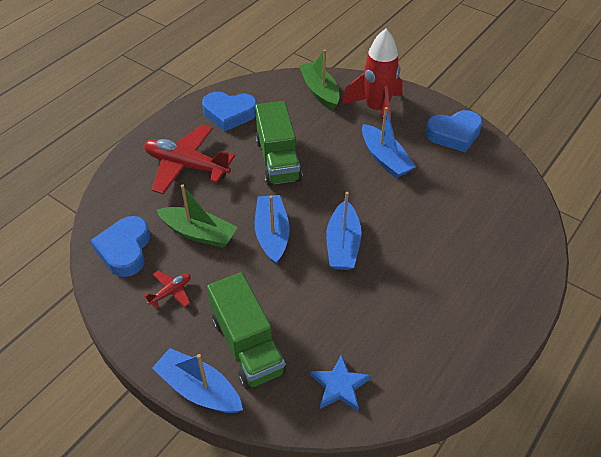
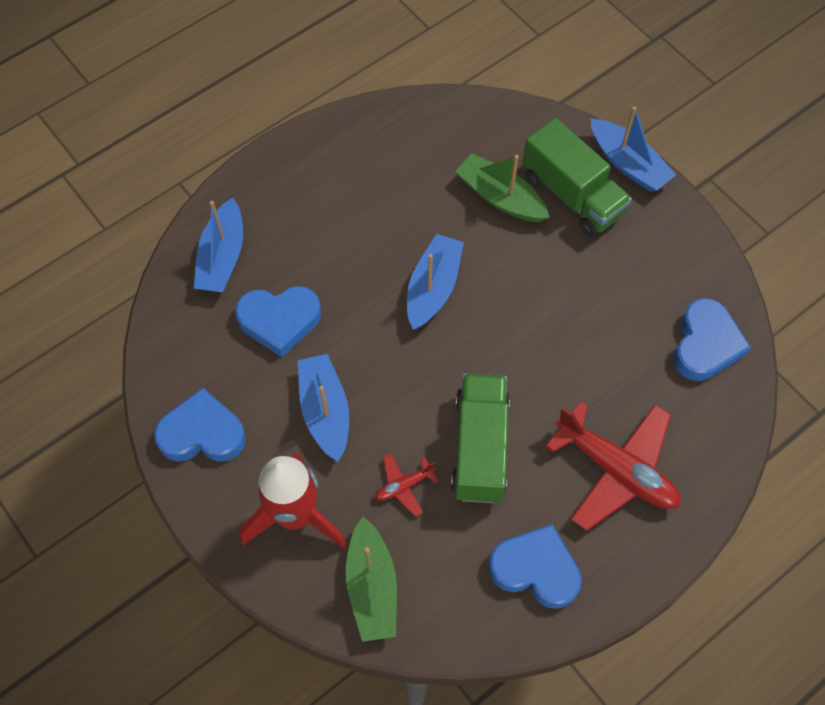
camera: 165 degrees left, 15 degrees up
red plane [143,271,191,309] -> red plane moved to [375,453,438,517]
green boat [157,185,238,248] -> green boat moved to [455,154,550,222]
green truck [207,272,286,389] -> green truck turned 150 degrees clockwise [522,118,632,237]
blue boat [255,195,290,265] -> blue boat moved to [194,198,243,292]
blue star [311,354,371,411] -> none
none -> blue heart [235,286,321,357]

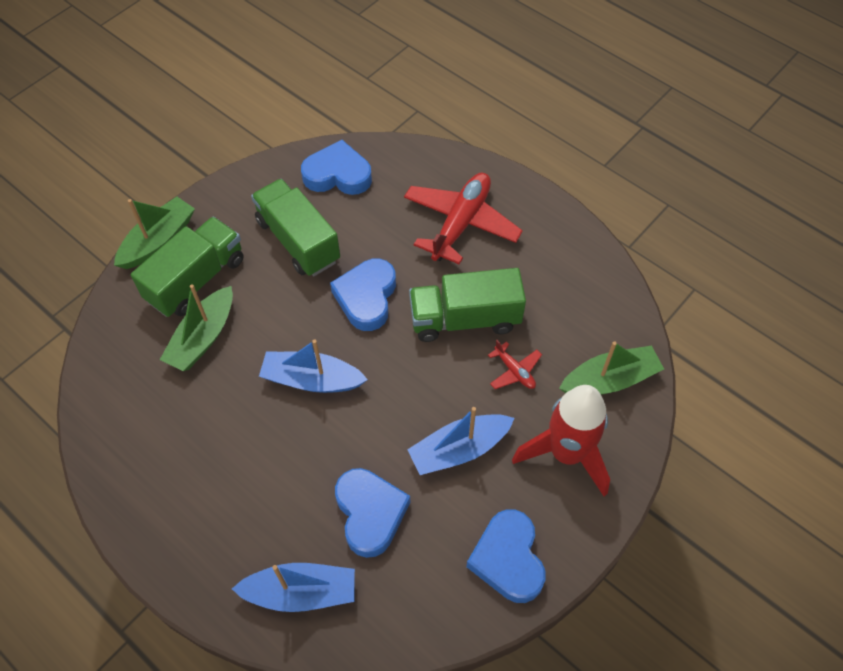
camera: 100 degrees left, 5 degrees down
blue heart [488,524,582,609] -> blue heart moved to [330,259,396,331]
blue boat [590,106,676,192] -> green boat [114,197,195,269]
none -> green truck [251,179,340,276]

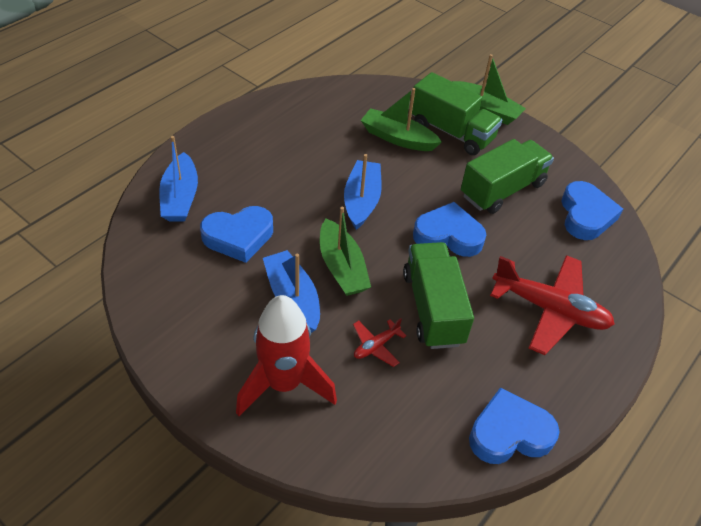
camera: 85 degrees right, 10 degrees down
blue heart [466,509,546,603] -> blue heart moved to [469,388,560,464]
green boat [559,341,664,395] -> green boat moved to [320,207,371,296]

